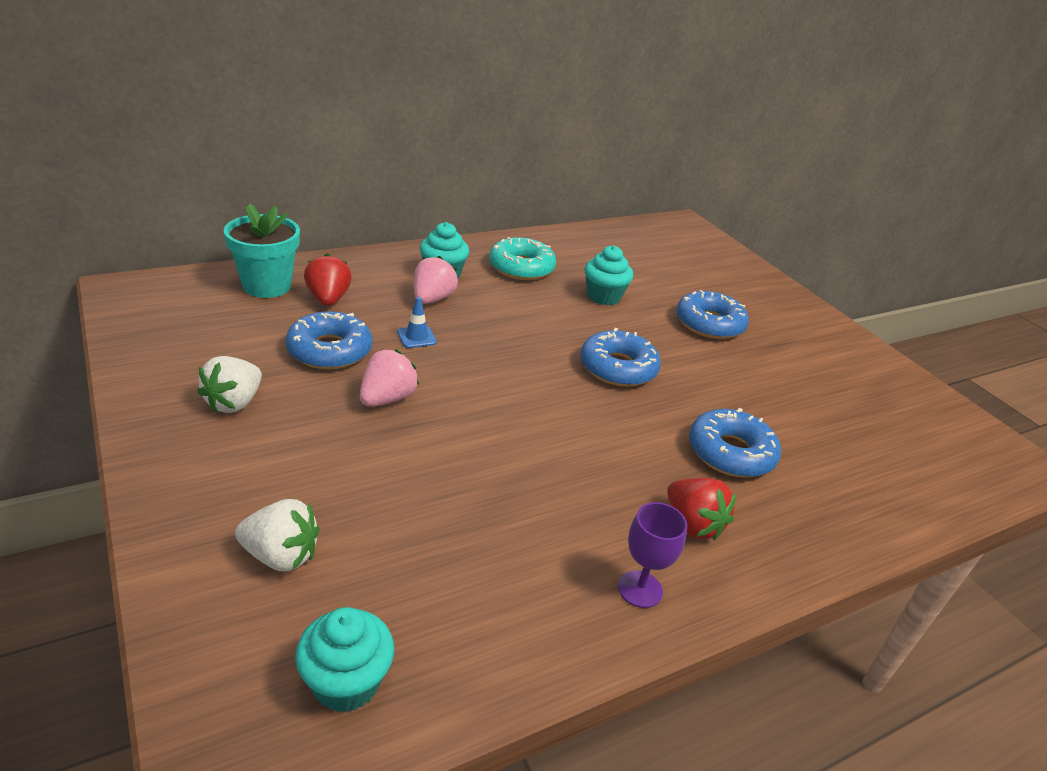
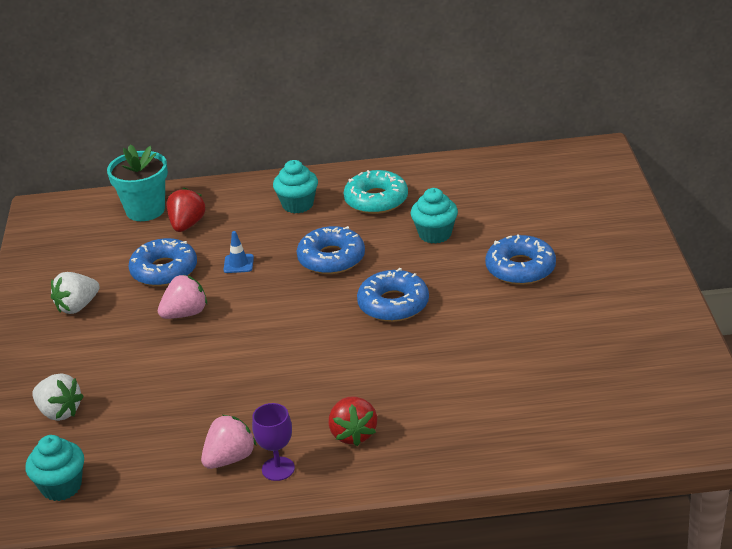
camera: 30 degrees right, 0 degrees up
pink strawberry [414,256,458,304] -> pink strawberry moved to [201,415,256,469]
blue donut [689,408,781,478] -> blue donut moved to [297,226,365,274]

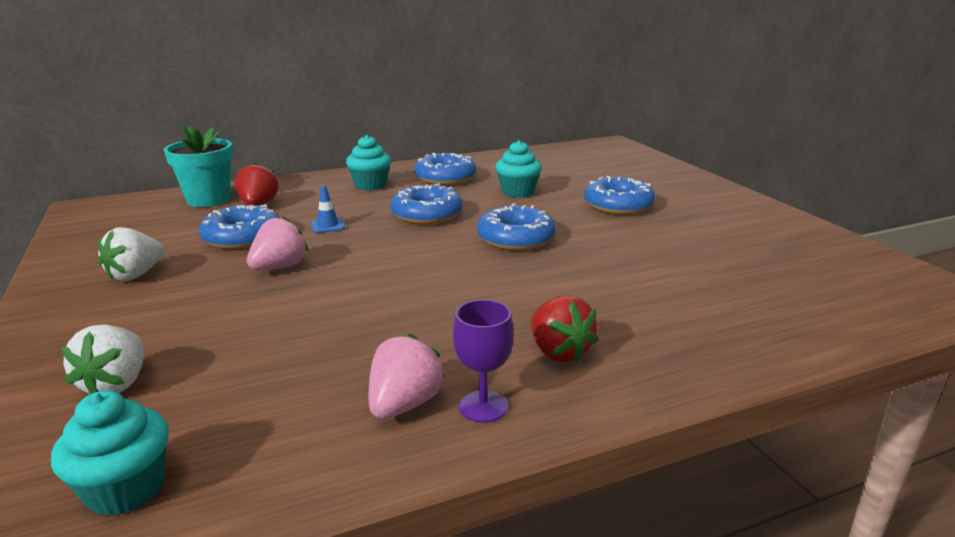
camera: 20 degrees left, 10 degrees down
white strawberry [32,373,84,421] -> white strawberry turned 75 degrees clockwise [61,324,144,394]
turquoise donut [344,170,408,214] -> blue donut [414,153,476,185]

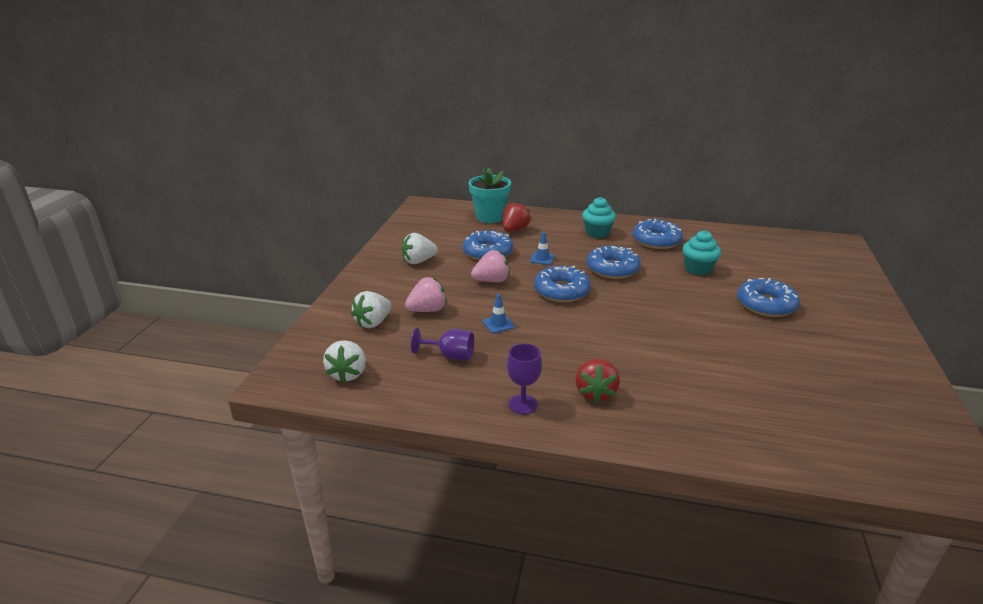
camera: 35 degrees right, 5 degrees up
turquoise cupcake [51,390,169,516] -> white strawberry [323,340,366,383]
pink strawberry [369,334,445,419] -> pink strawberry moved to [405,277,447,312]
blue donut [477,204,556,251] -> blue donut moved to [534,266,591,302]
none -> purple goblet [411,328,474,360]
none -> blue traffic cone [483,294,515,333]

